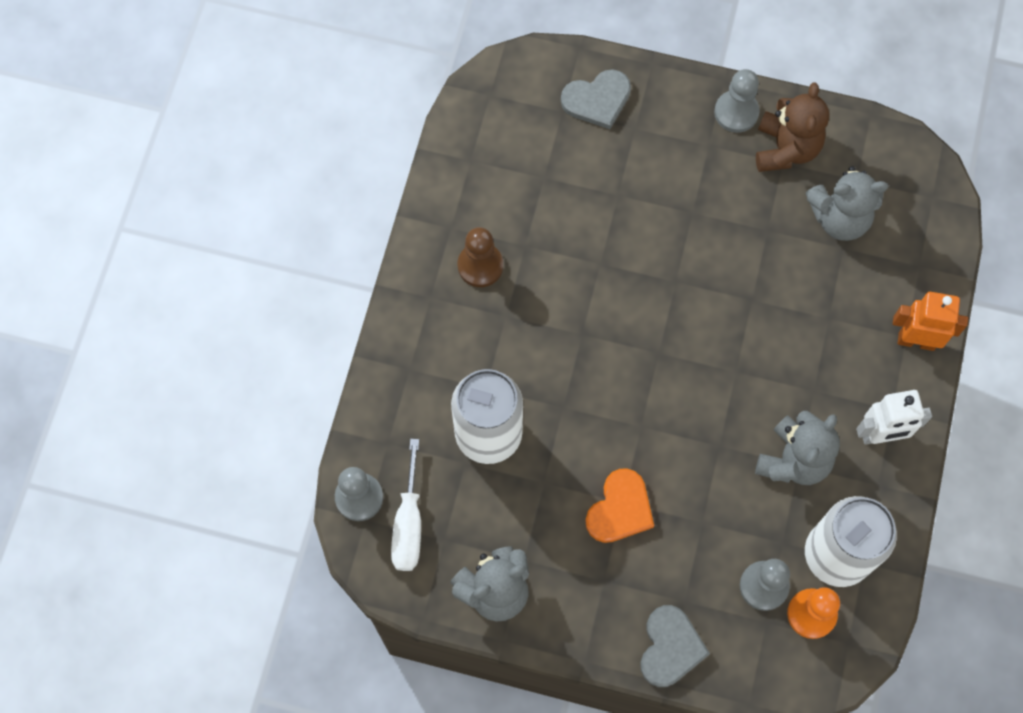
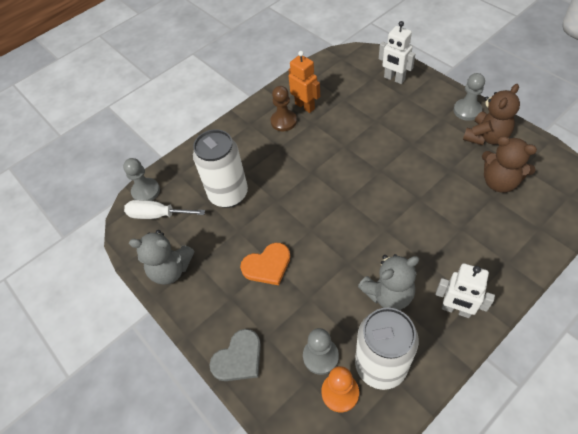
camera: 40 degrees right, 15 degrees down
white screwdriver [391,439,421,571] -> white screwdriver turned 60 degrees clockwise [124,200,205,219]
grey heart [561,69,631,129] -> white robot [379,21,415,84]
grey teddy bear [806,166,888,241] -> brown teddy bear [482,136,537,193]
orange robot [893,292,968,351] -> orange robot moved to [288,51,320,113]

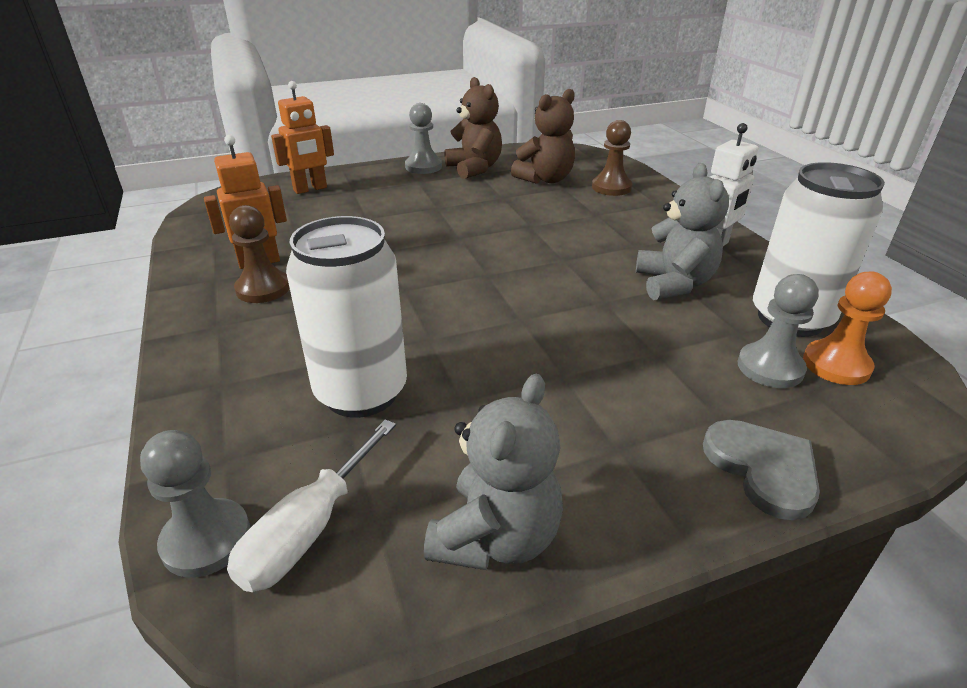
camera: 75 degrees left, 20 degrees down
orange heart [240,243,290,285] -> none
white robot [379,21,415,84] -> orange robot [271,81,334,194]
none -> brown pawn [592,120,632,196]

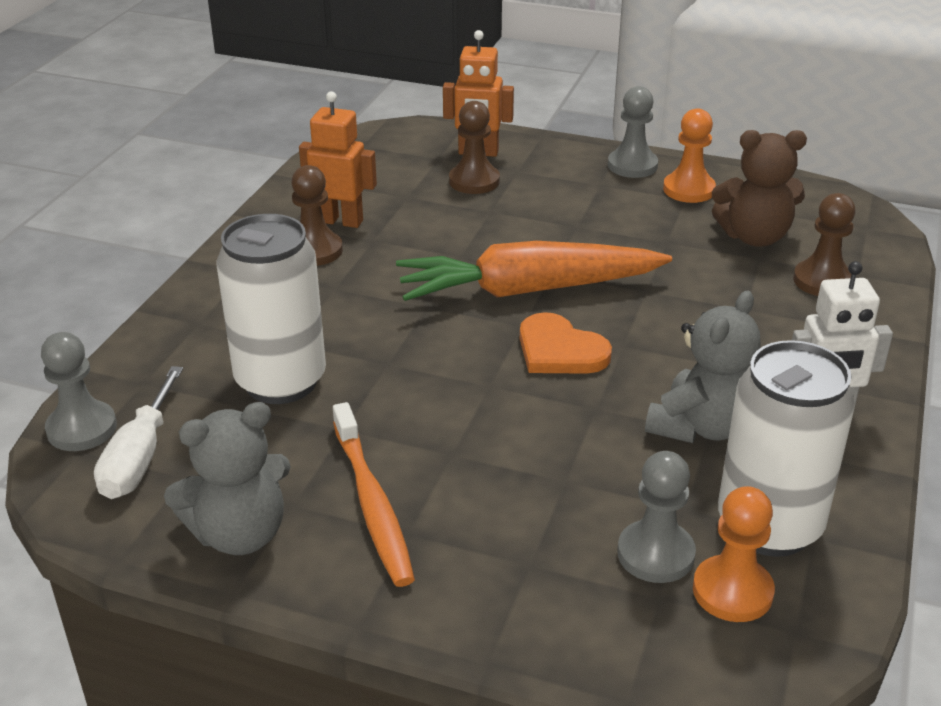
camera: 40 degrees right, 0 degrees up
white screwdriver [227,419,396,592] -> white screwdriver turned 60 degrees counterclockwise [94,366,183,499]
brown teddy bear [445,77,502,179] -> orange pawn [663,108,716,203]
grey heart [703,420,820,520] -> none
none -> orange toothbrush [333,402,415,587]
none -> orange carrot [396,241,672,301]
none -> brown pawn [449,101,500,194]
none -> orange heart [520,312,612,374]

